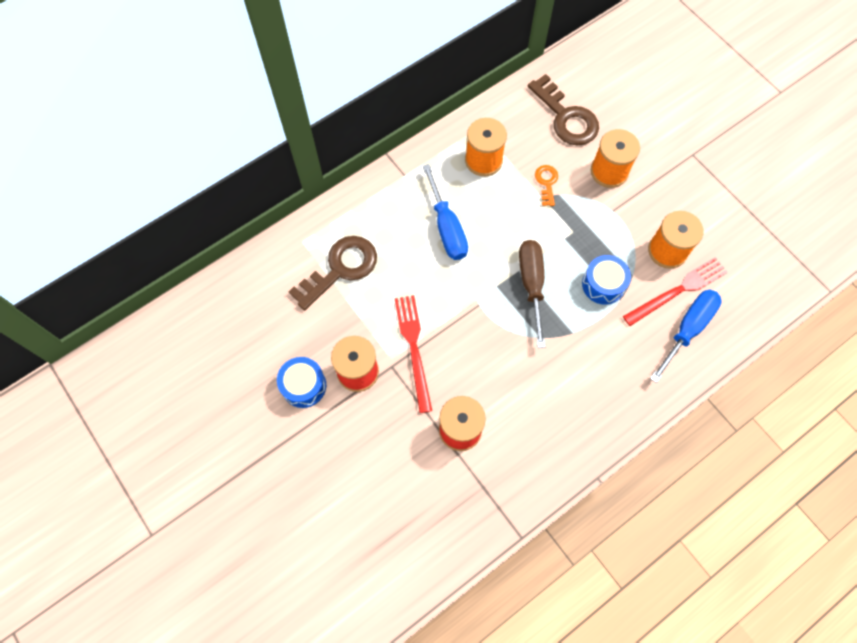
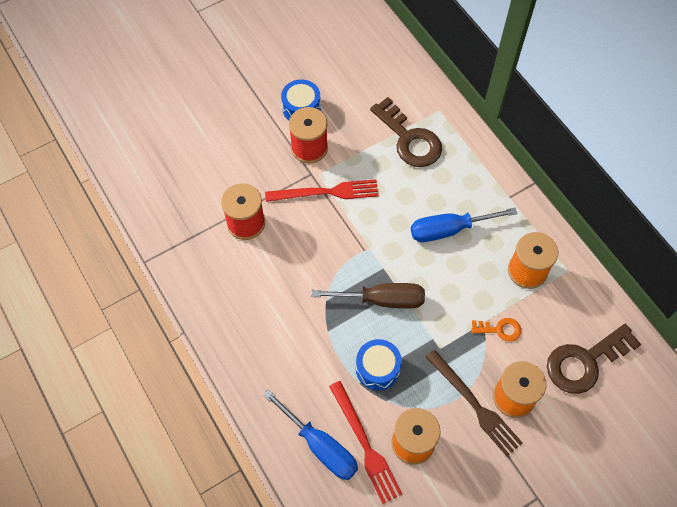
camera: 95 degrees right, 5 degrees down
none -> brown fork [426,350,523,456]

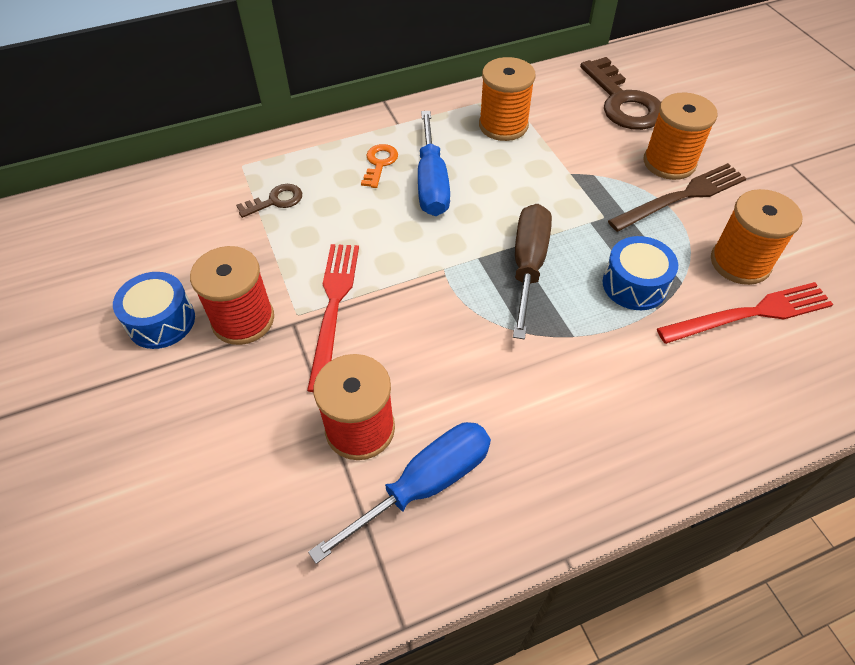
camera: 80 degrees left, 10 degrees down
blue screwdriver [263,389,358,480] -> blue screwdriver moved to [308,422,491,564]
brown key [370,97,442,167] -> brown key [236,184,302,218], size x0.50
orange key [471,318,521,342] -> orange key moved to [361,144,398,188]

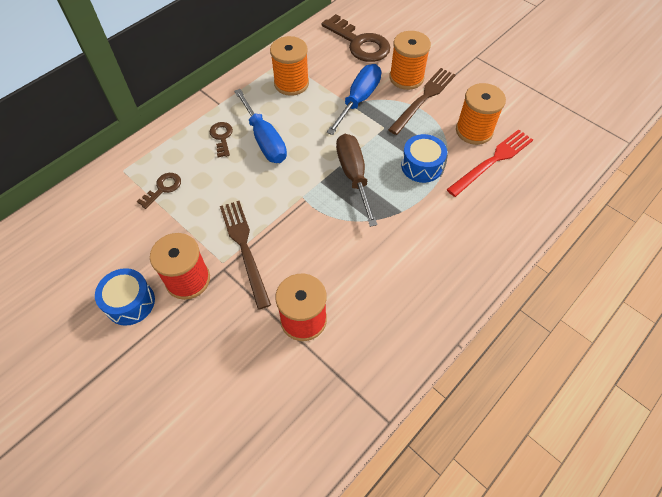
camera: 25 degrees left, 5 degrees up
red fork [307,244,359,392] -> brown fork [220,201,271,310]
blue screwdriver [308,422,491,564] -> blue screwdriver moved to [327,64,381,135]
orange key [361,144,398,188] -> brown key [210,122,233,158]

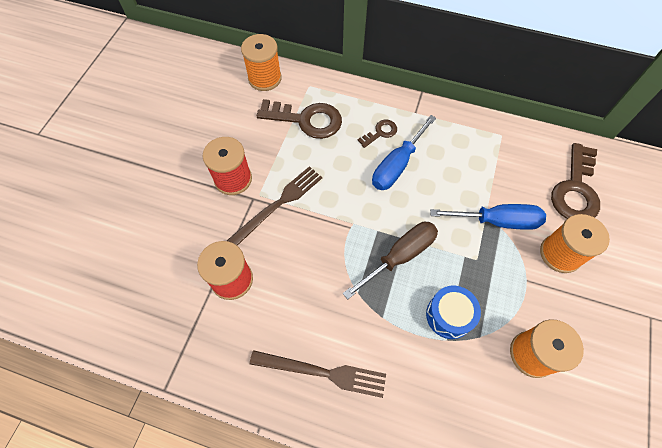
camera: 65 degrees right, 5 degrees up
blue drum [95,268,155,326] -> none
brown key [137,173,181,209] -> brown key [257,99,342,139], size x1.99
orange spool [270,36,309,96] -> orange spool moved to [241,34,282,91]
brown fork [388,68,455,135] -> brown fork moved to [250,350,386,398]
red fork [447,129,533,197] -> none

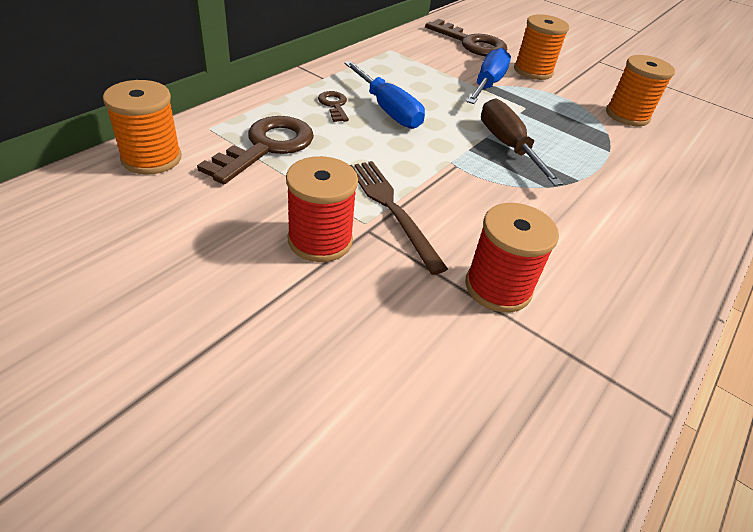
camera: 75 degrees left, 20 degrees down
brown fork [250,350,386,398] -> none
blue drum [426,286,481,339] -> none

